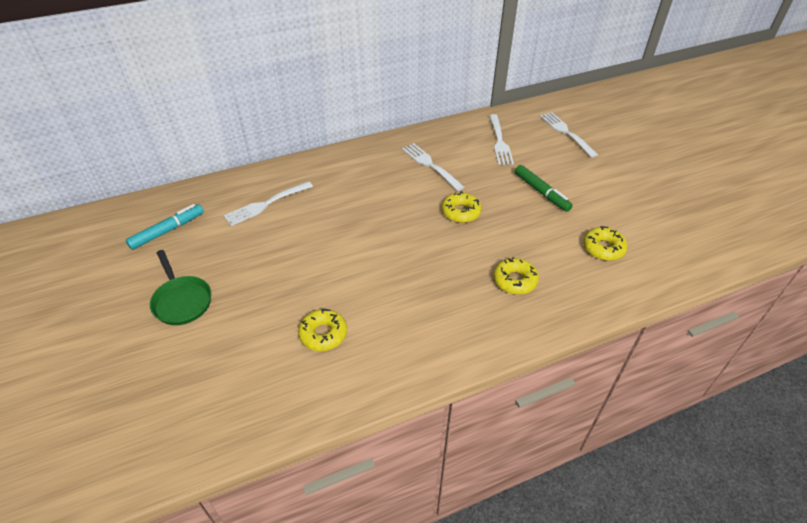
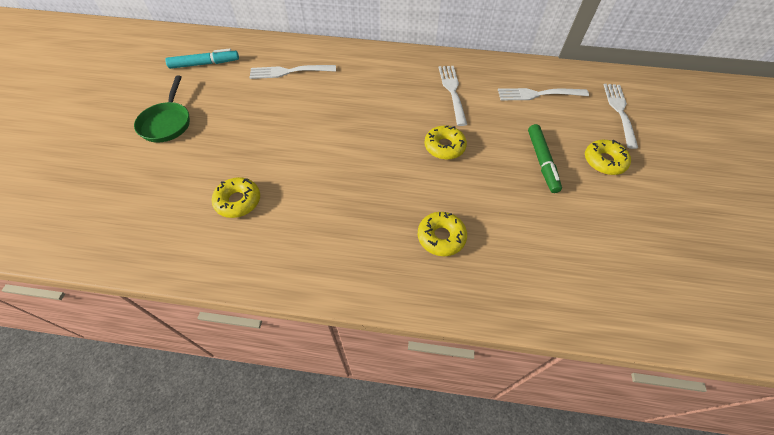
camera: 30 degrees right, 10 degrees up
white fork [489,114,514,165] -> white fork turned 60 degrees clockwise [498,88,589,100]
yellow donut [583,226,628,261] -> yellow donut moved to [585,140,631,175]

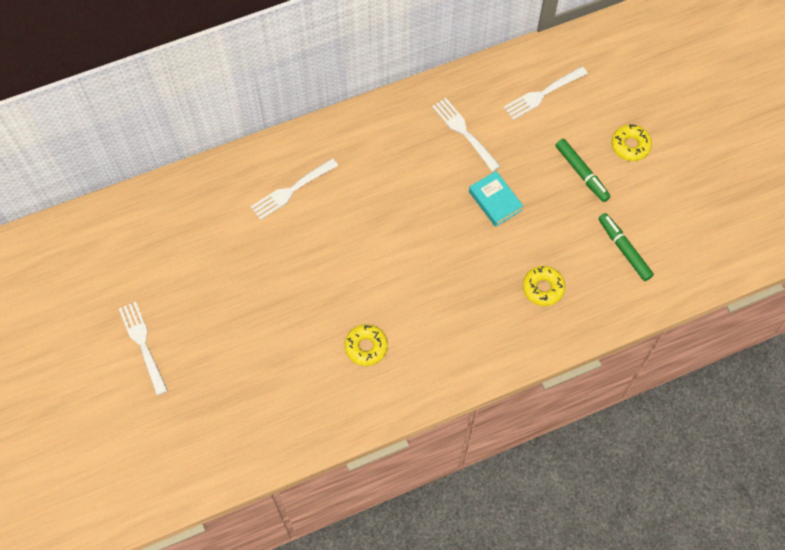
camera: 30 degrees left, 10 degrees up
green pan [134,75,190,143] -> none
turquoise marker [165,49,239,69] -> none
yellow donut [424,126,467,160] -> turquoise book [469,171,523,227]
white fork [604,84,638,149] -> white fork moved to [119,302,168,395]
none -> green marker [598,213,654,281]

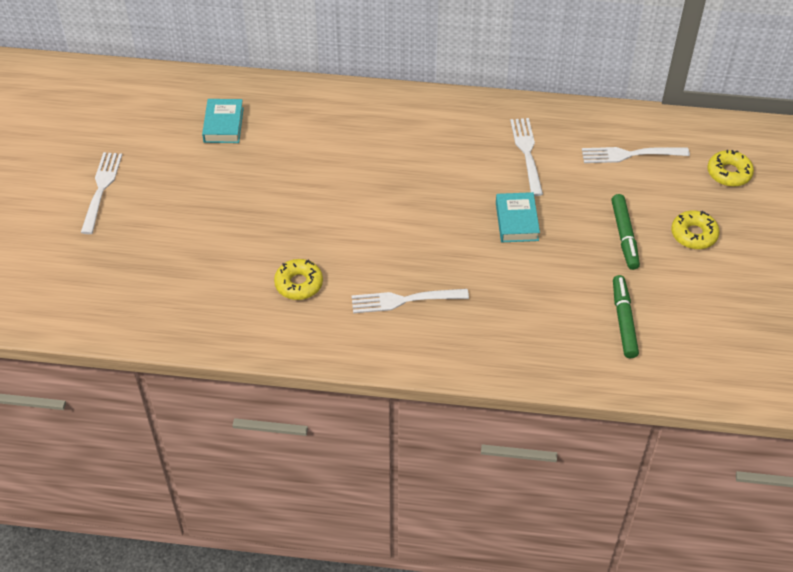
camera: 30 degrees right, 15 degrees down
white fork [251,158,338,220] -> white fork moved to [352,289,469,313]
yellow donut [523,266,565,306] -> yellow donut moved to [707,150,754,187]
none -> turquoise book [202,99,244,143]

